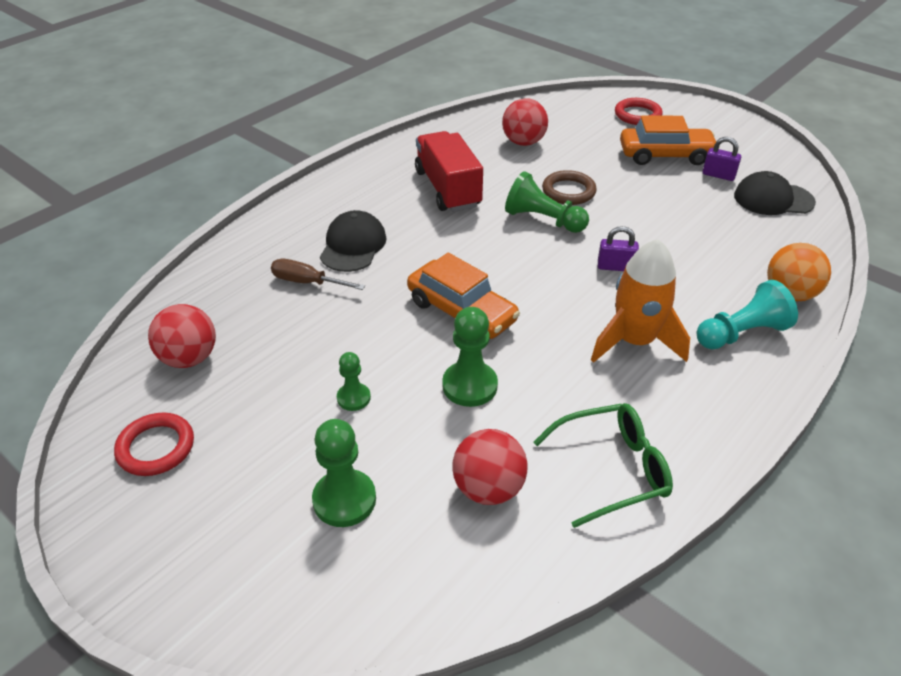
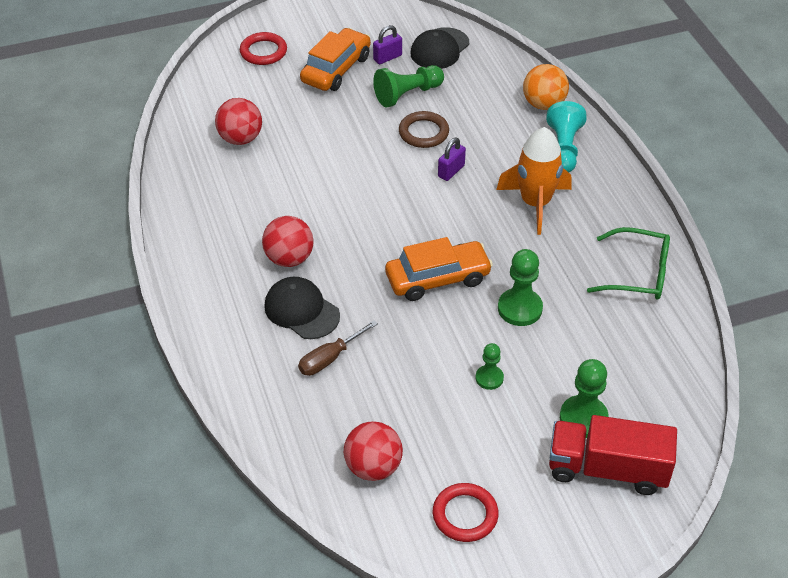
camera: 60 degrees left, 5 degrees up
red truck [415,131,483,212] -> red truck moved to [549,415,677,495]
red ball [452,429,527,505] -> red ball moved to [262,216,314,267]
green pawn [505,171,589,233] -> green pawn moved to [373,65,444,108]
green glasses [533,403,673,528] -> green glasses turned 90 degrees clockwise [587,227,670,300]
brown ring [542,170,597,205] -> brown ring moved to [399,111,449,148]

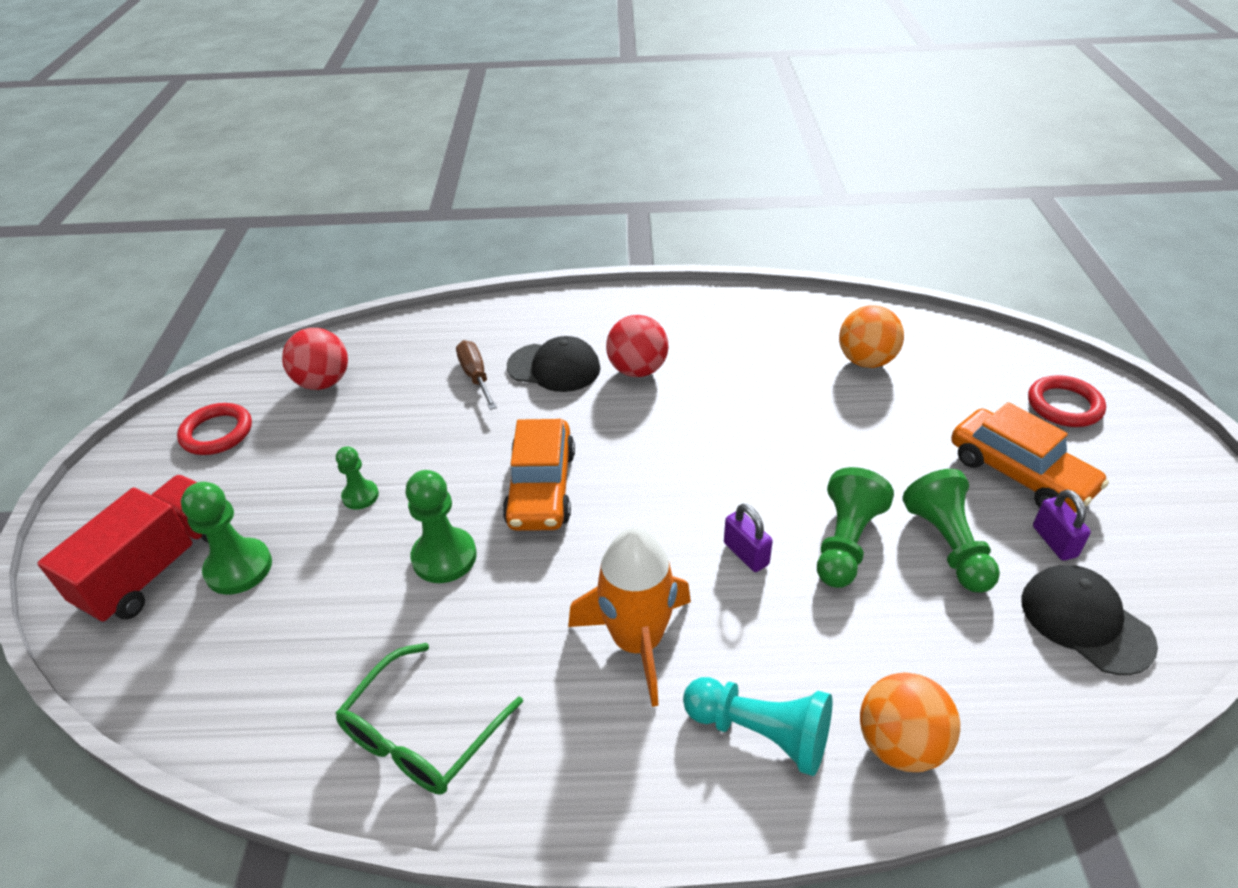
camera: 110 degrees right, 5 degrees down
red ball [215,98,262,145] -> orange ball [839,305,904,368]
black cap [264,277,340,339] -> black cap turned 45 degrees clockwise [507,336,601,392]
brown ring [399,111,449,148] -> green pawn [817,467,894,588]

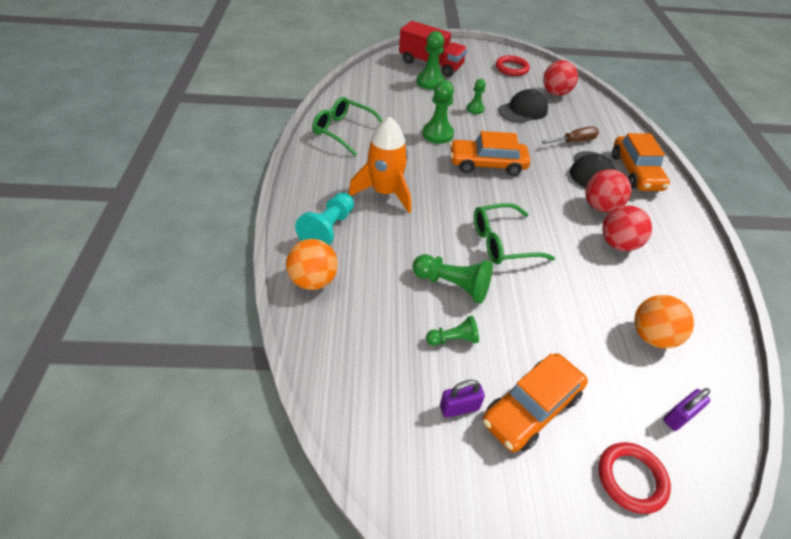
camera: 85 degrees right, 5 degrees up
purple padlock [724,504,773,572] -> purple padlock moved to [663,388,711,431]
green pawn [902,469,1000,592] -> green pawn [426,316,479,346], size x0.60
black cap [1021,565,1158,675] -> black cap moved to [498,89,548,123]
none -> green glasses [474,203,555,265]
none -> red ball [602,205,652,251]
none -> orange car [612,133,670,191]

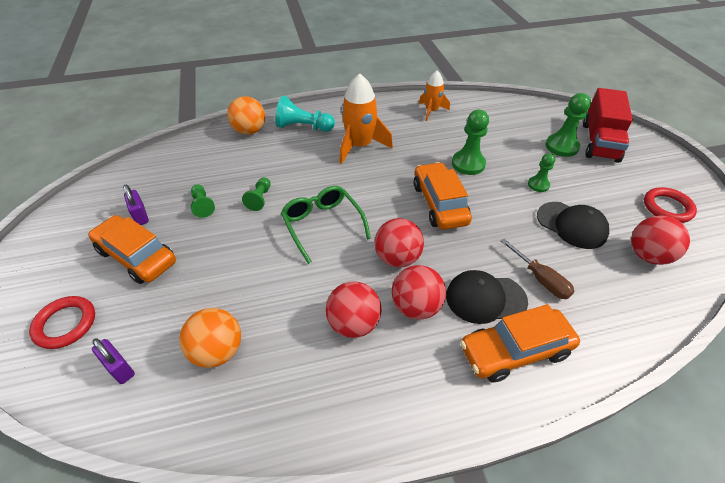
camera: 80 degrees right, 0 degrees up
green glasses [312,97,383,156] -> orange rocket [419,71,450,121]
green pawn [413,254,493,303] -> green pawn [242,177,271,211], size x0.60
none -> red ball [375,218,424,267]

